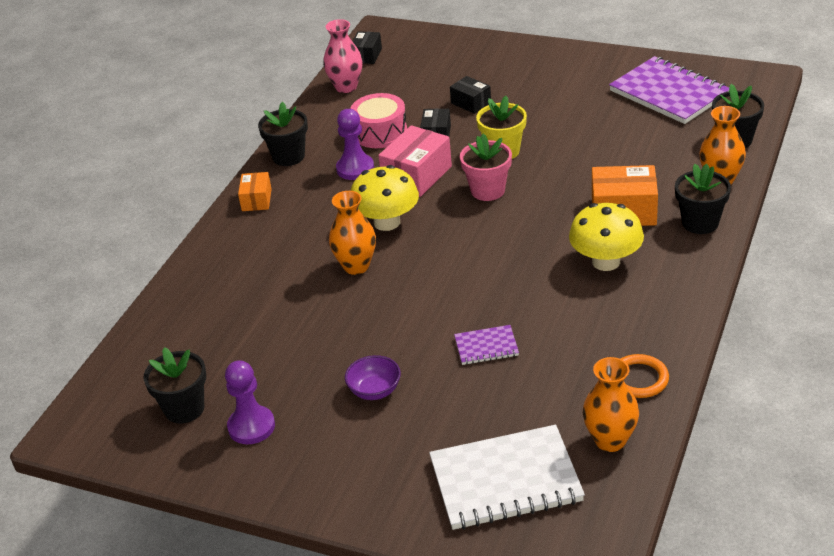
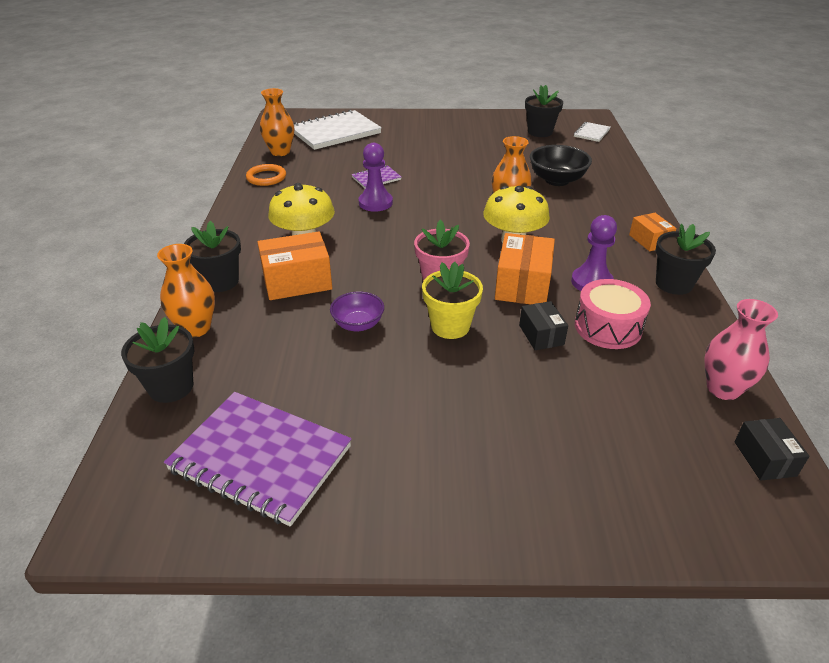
camera: 155 degrees right, 0 degrees up
purple pawn [225,360,275,444] -> purple pawn moved to [358,143,393,212]
purple bowl [345,355,401,400] -> purple bowl moved to [330,291,384,331]
pink box [378,125,452,197] -> orange box [495,233,555,304]
black box [450,76,491,114] -> none
none -> black bowl [530,145,592,186]
none -> white notebook [574,122,610,142]

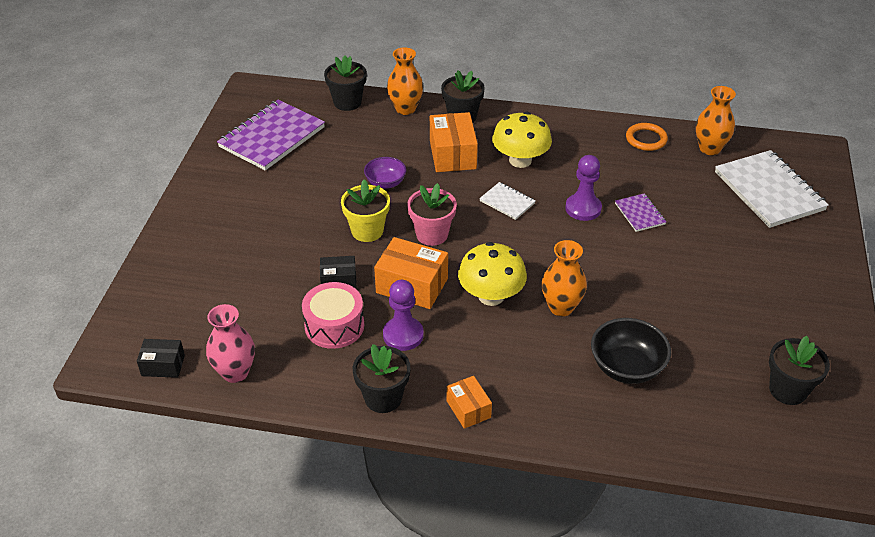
camera: 100 degrees right, 5 degrees up
white notebook [574,122,610,142] -> white notebook moved to [479,182,535,220]
orange box [629,213,677,251] -> orange box turned 75 degrees clockwise [447,376,492,429]

